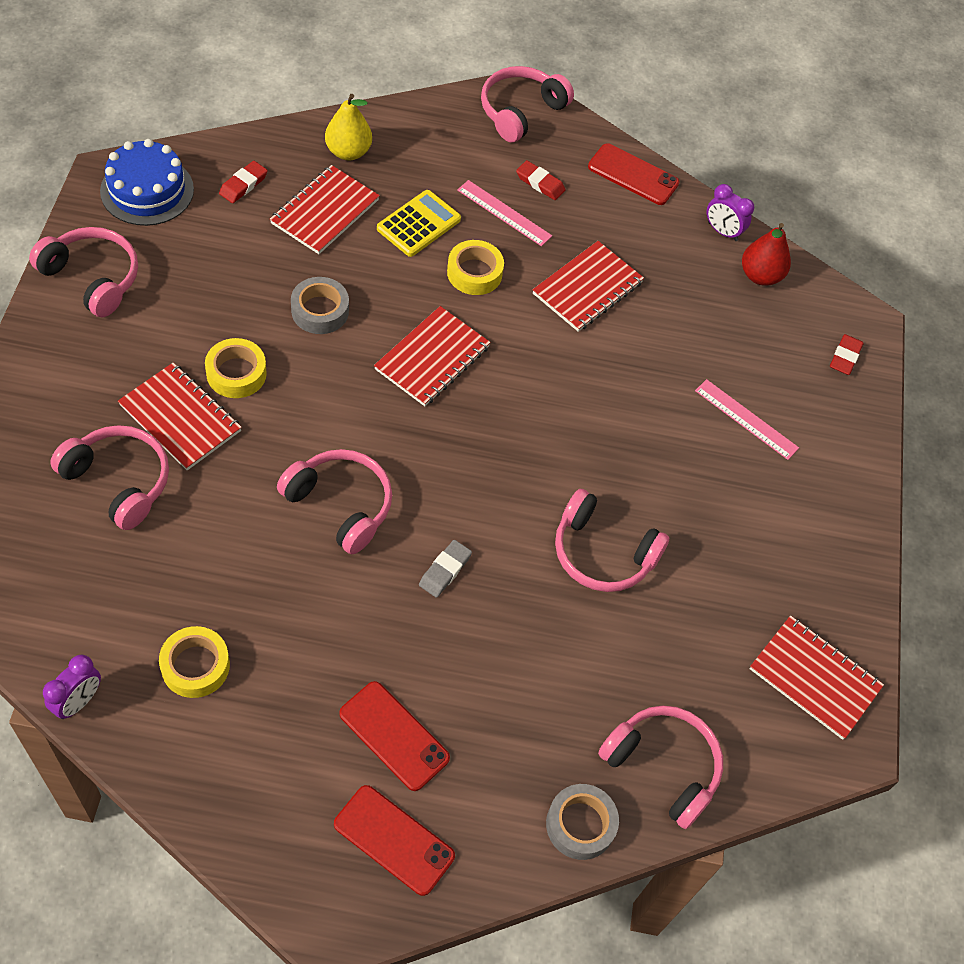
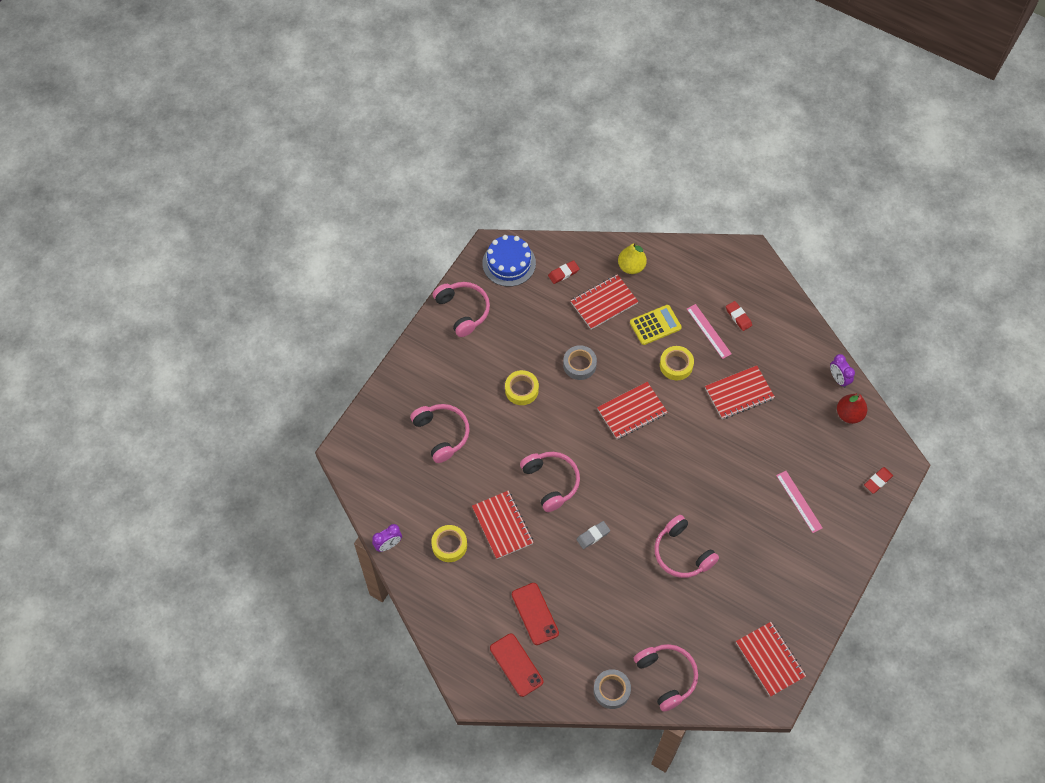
camera: 30 degrees right, 5 degrees up
red notebook [118,363,242,470] -> red notebook moved to [472,491,534,559]
pink headphones [481,66,574,142] -> none
red phone [588,143,679,205] -> none

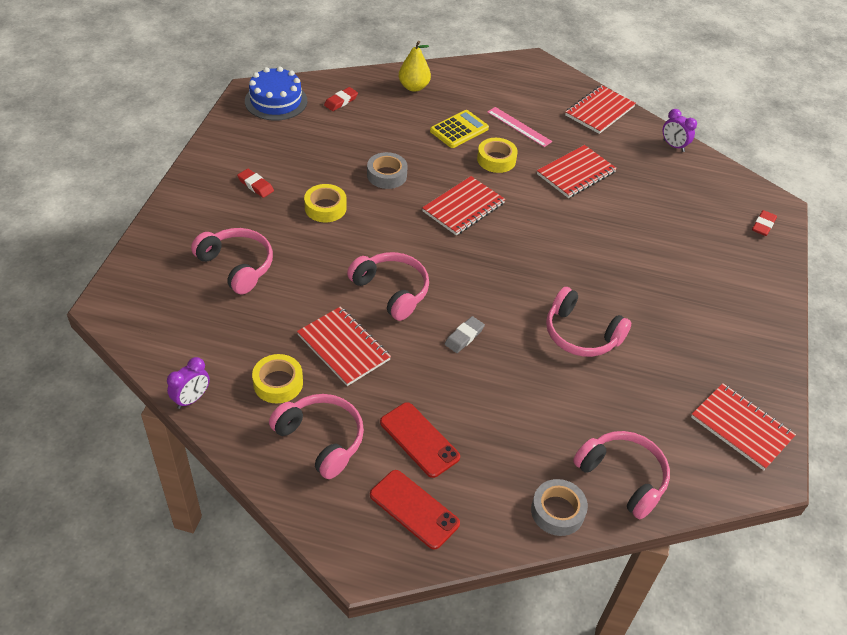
camera: 20 degrees left, 15 degrees down
pink headphones [433,282,490,337] -> pink headphones moved to [269,394,364,479]
red notebook [570,274,638,330] -> red notebook moved to [565,85,636,134]
red eraser [726,301,752,331] -> red eraser moved to [237,169,274,198]
pink ruler [776,471,823,533] -> none
red pear [837,393,867,424] -> none

